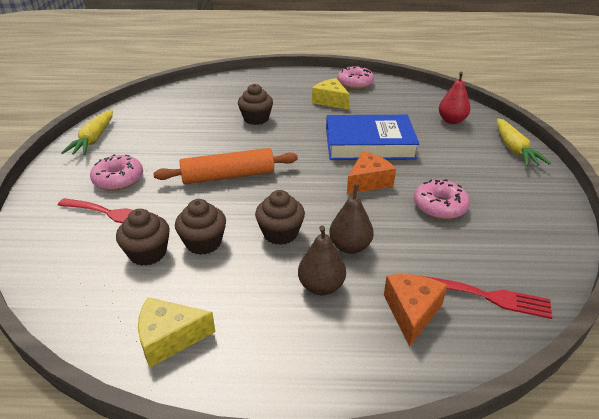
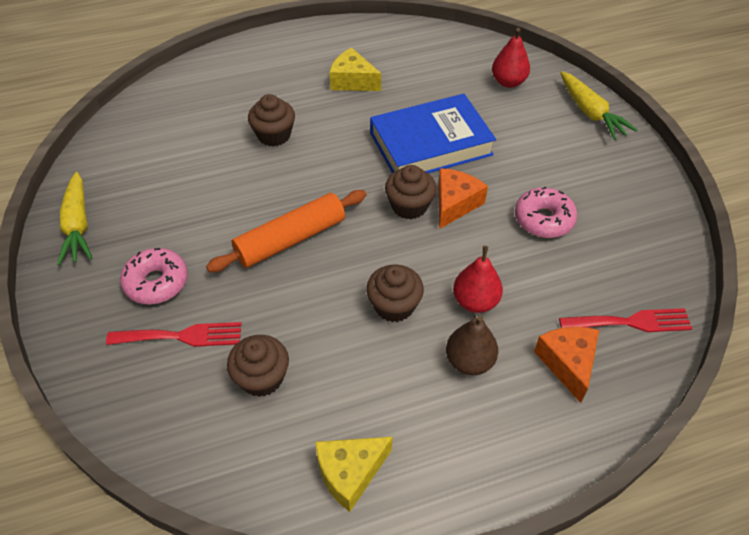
camera: 20 degrees left, 15 degrees up
brown cupcake [175,199,226,255] -> brown cupcake moved to [385,165,436,219]
brown pear [329,184,374,254] -> red pear [453,246,503,313]
pink donut [337,66,374,89] -> none

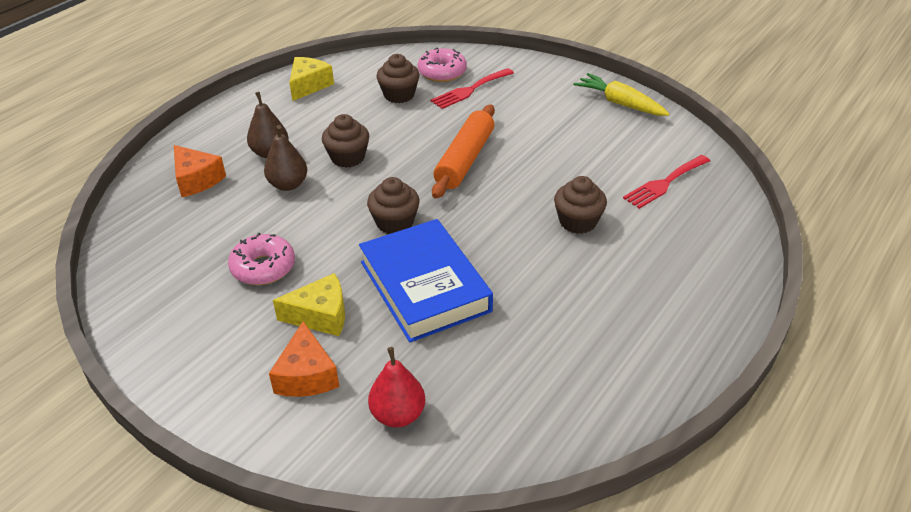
camera: 145 degrees right, 10 degrees down
pink donut [120,248,188,304] -> pink donut moved to [418,47,467,82]
yellow cheese [330,48,381,91] -> yellow cheese moved to [273,273,345,336]
blue book [370,94,496,173] -> blue book turned 60 degrees counterclockwise [359,219,493,343]
orange cheese [438,168,488,229] -> orange cheese moved to [269,321,339,397]
red pear [453,246,503,313] -> brown pear [264,125,307,191]
red fork [559,308,692,332] -> red fork moved to [623,155,710,209]
yellow carrot [561,71,638,140] -> none

